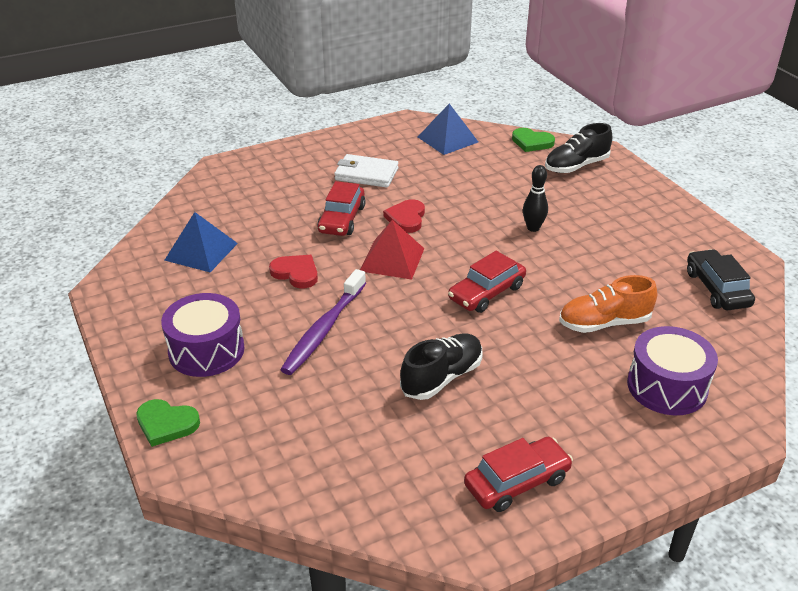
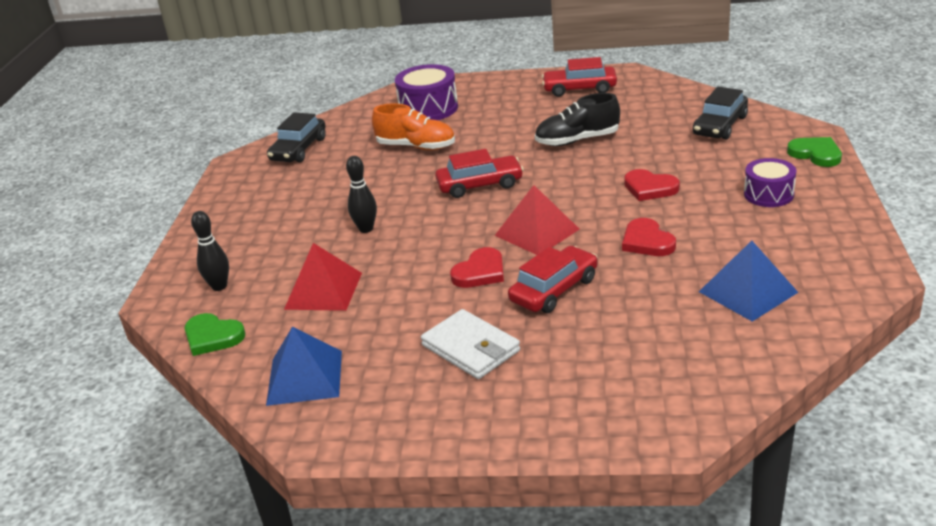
camera: 145 degrees left, 5 degrees down
purple drum [161,293,245,377] -> purple drum [744,158,797,207], size x0.65
purple toothbrush [280,269,366,375] -> red heart [624,169,680,201]
green heart [512,128,555,152] -> green heart turned 150 degrees clockwise [184,313,245,356]
black shoe [545,123,612,173] -> black bowling pin [191,211,229,291]
none -> red pyramid [284,243,362,311]
none -> black car [693,87,748,140]

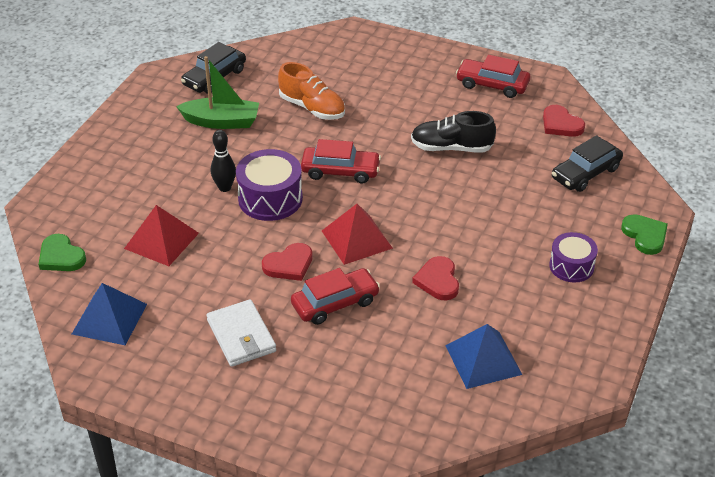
camera: 15 degrees right, 10 degrees up
black bowling pin [191,211,229,291] -> none
purple drum [395,64,458,120] -> purple drum moved to [236,149,303,221]
red heart [624,169,680,201] -> red heart moved to [543,105,585,137]
none -> green boat [176,56,259,129]

